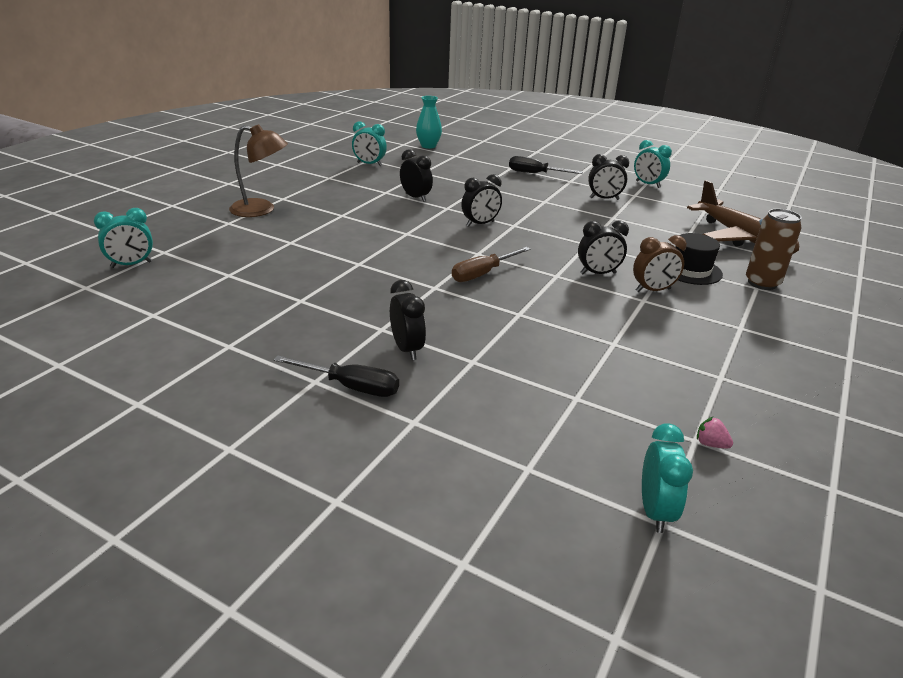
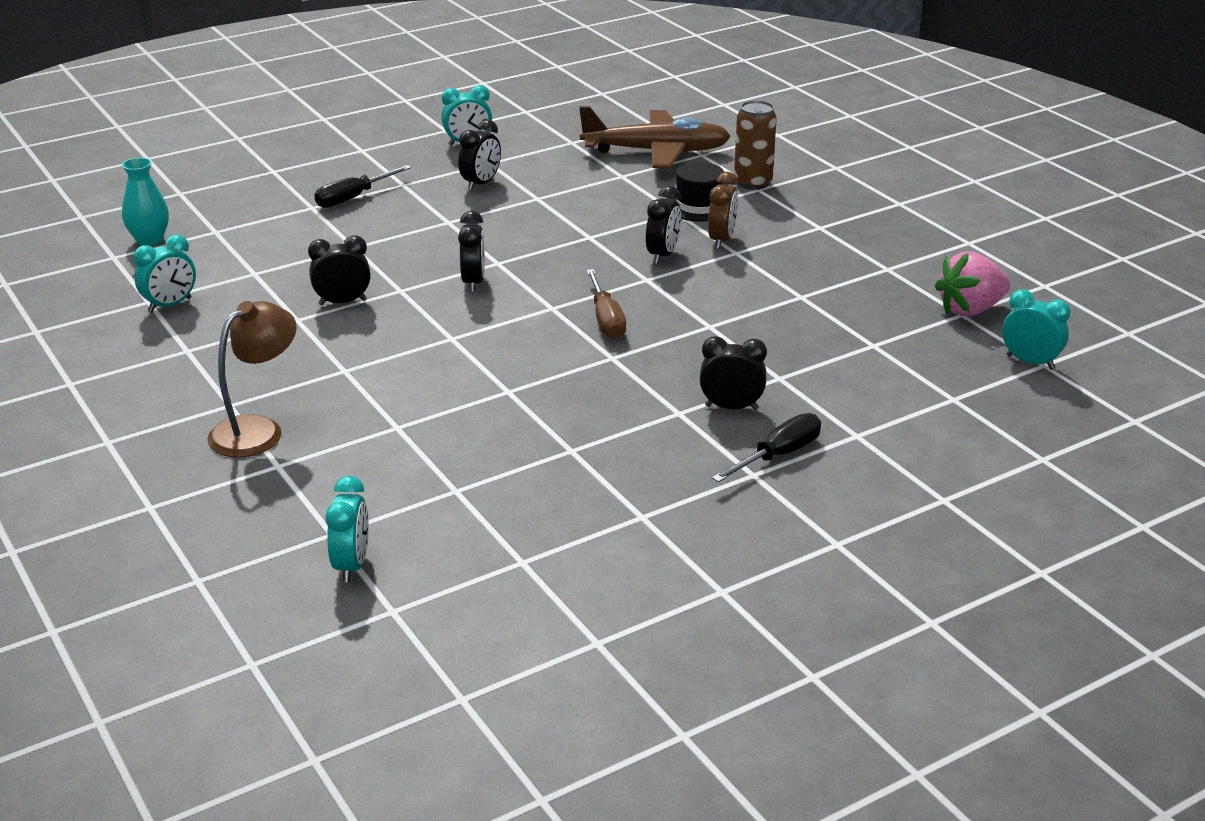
camera: 60 degrees left, 0 degrees up
pink strawberry [697,417,733,448] -> pink strawberry [935,251,1010,316], size x2.45

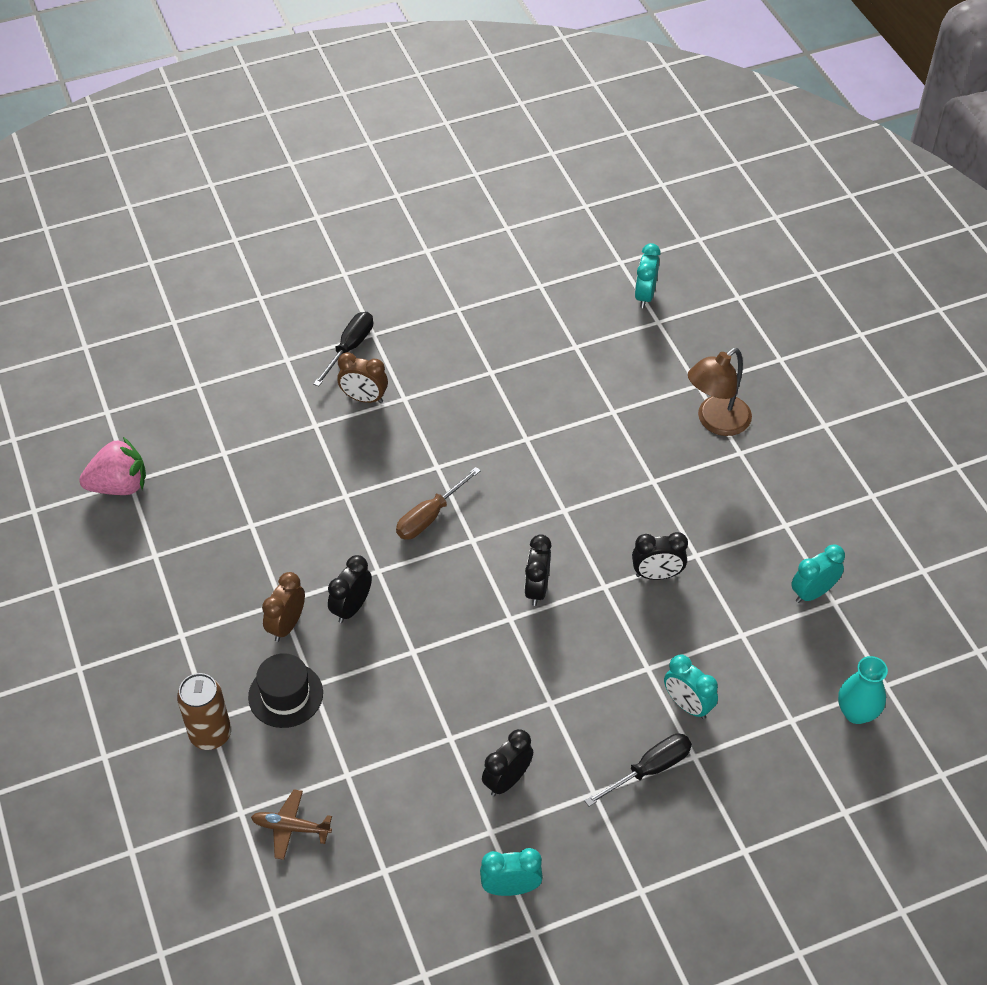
camera: 170 degrees left, 20 degrees up
brown plane [579,106,731,168] -> brown plane [251,789,332,860], size x0.46
brown screwdriver [586,269,626,339] -> brown screwdriver turned 135 degrees counterclockwise [396,467,481,539]
black clock [700,336,767,410] -> brown clock [337,352,388,403]
black screwdriver [712,413,821,482] -> black screwdriver turned 150 degrees clockwise [313,312,373,386]
turquoise clock [1003,289,1071,370] -> turquoise clock moved to [664,655,718,719]

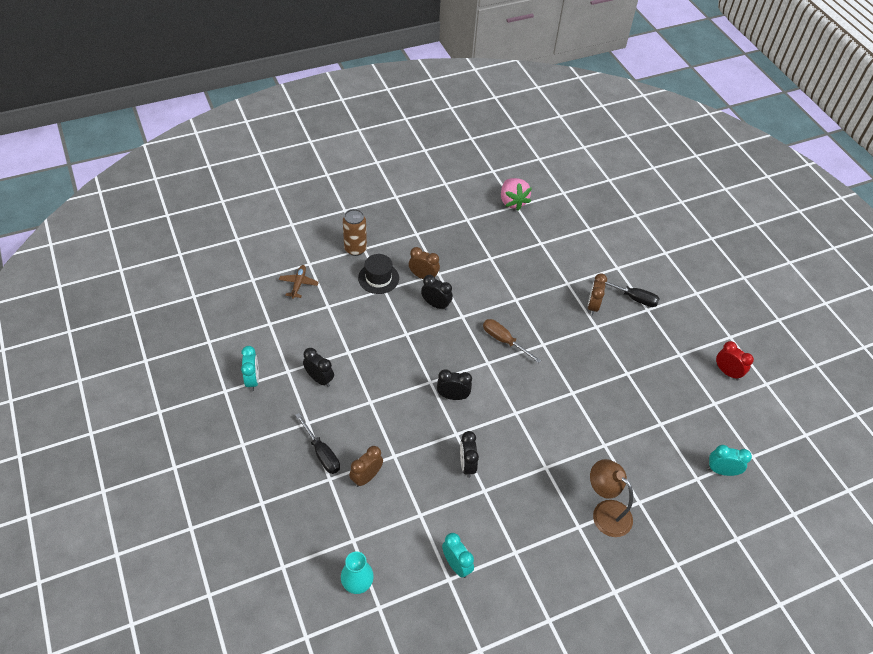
camera: 85 degrees right, 0 degrees up
turquoise clock [664,655,718,719] -> brown clock [349,446,383,487]
none -> red clock [716,341,754,380]

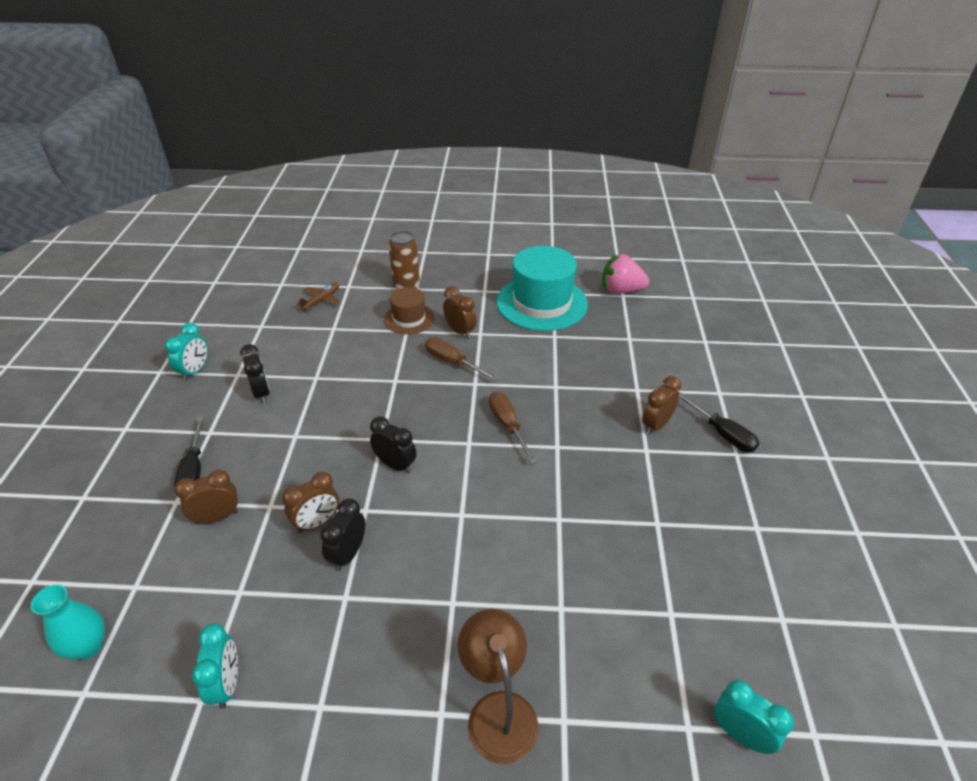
camera: 30 degrees right, 10 degrees down
black hat [358,254,399,294] -> brown hat [384,287,435,335]
black clock [421,275,453,310] -> brown screwdriver [425,337,498,380]
pink strawberry [501,178,532,211] -> pink strawberry turned 90 degrees clockwise [602,254,649,294]
red clock [716,341,754,380] -> none
none -> brown clock [282,472,339,533]
none -> turquoise hat [497,246,588,331]

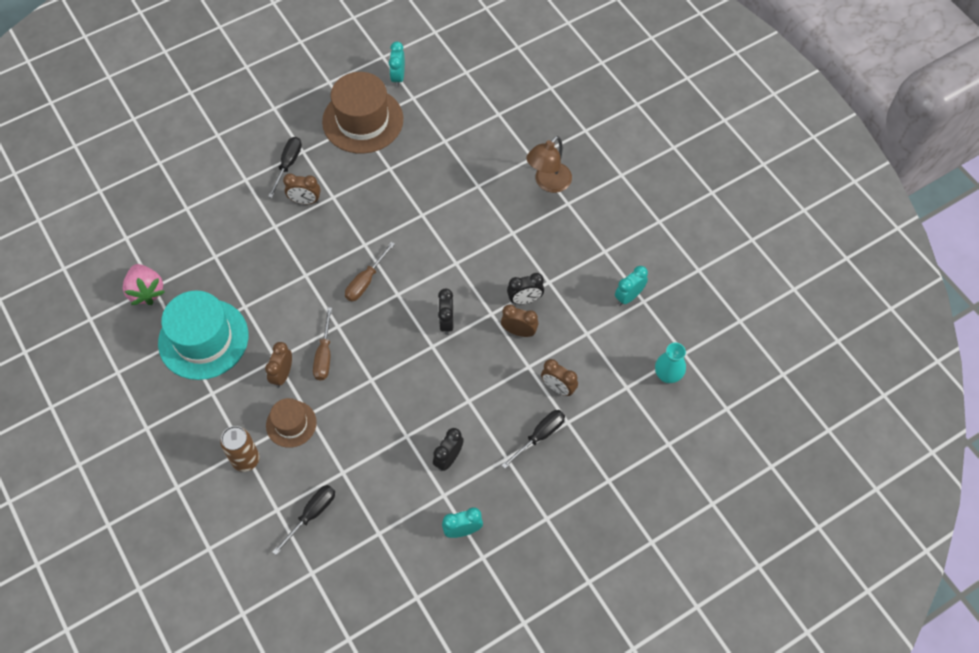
camera: 125 degrees left, 20 degrees up
brown plane [296,283,341,311] -> black screwdriver [272,485,335,555]
turquoise clock [714,680,794,754] -> turquoise clock moved to [389,42,405,87]
none -> brown hat [322,72,403,154]

